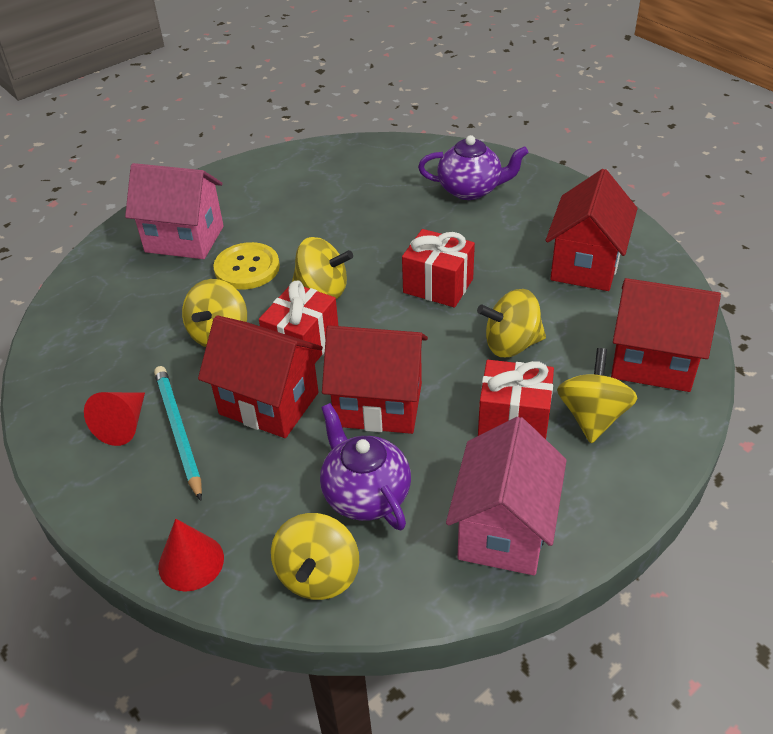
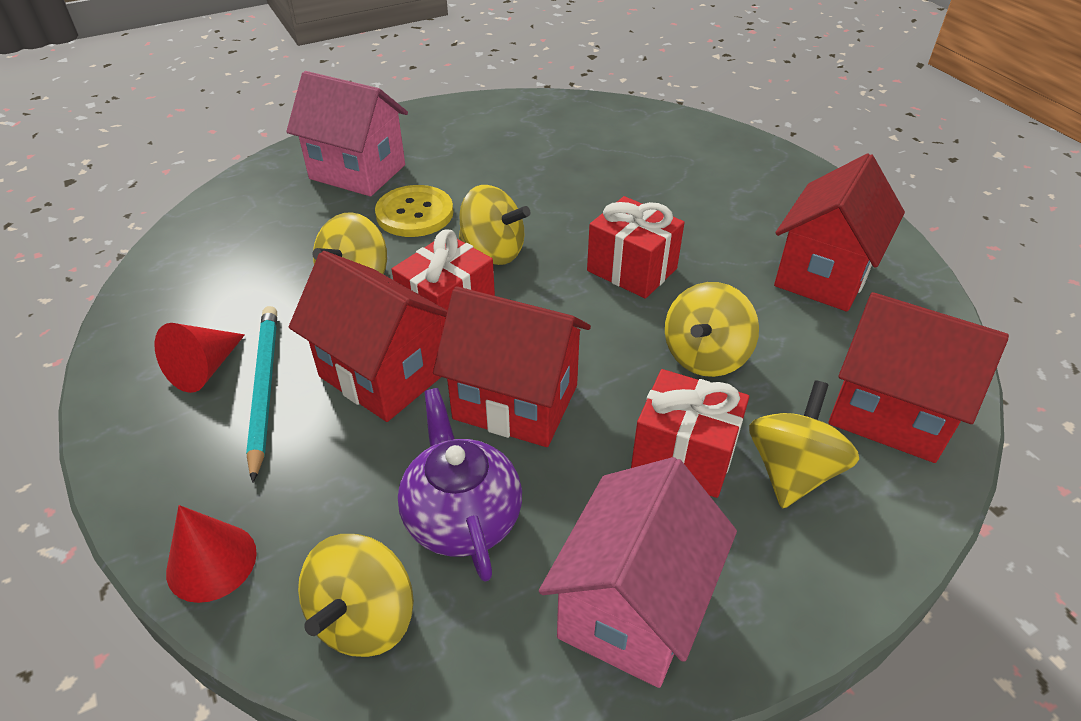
camera: 10 degrees right, 0 degrees up
purple teapot [418,135,528,200] -> none
yellow spinning top [477,289,546,357] -> yellow spinning top turned 60 degrees counterclockwise [665,282,759,377]

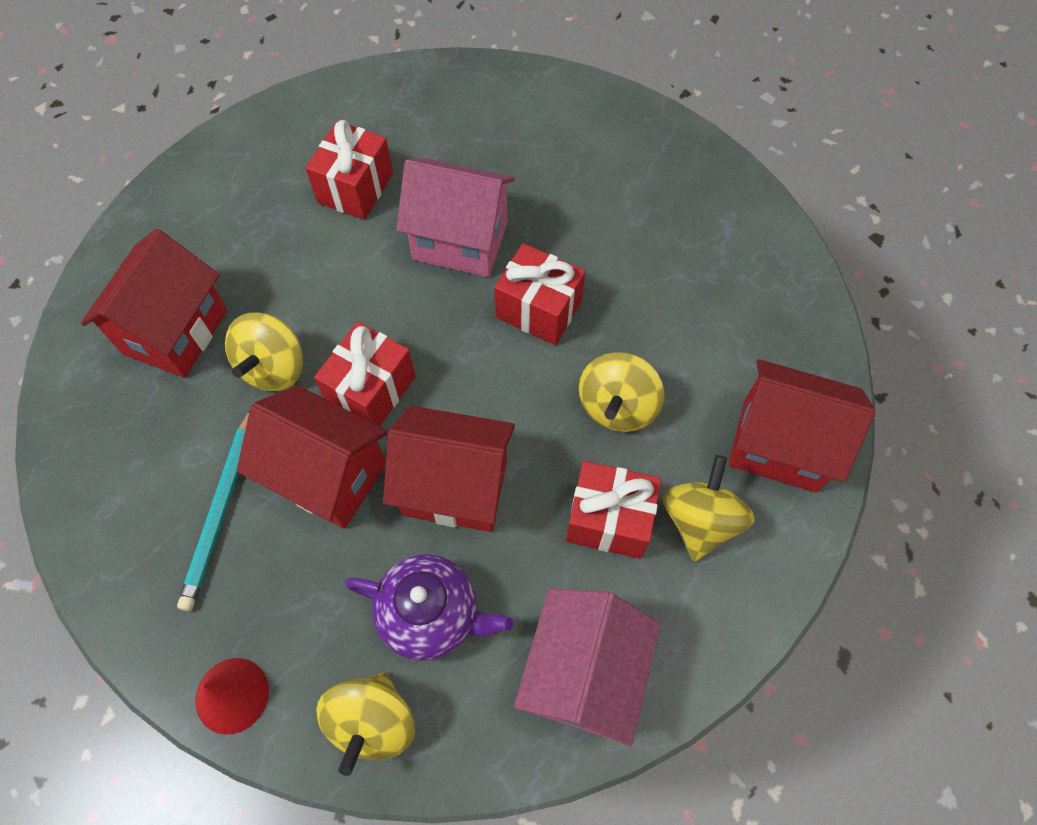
camera: 10 degrees left, 20 degrees up
red cone [155,323,245,393] -> none
turquoise pencil [246,306,277,483] -> turquoise pencil turned 150 degrees counterclockwise [177,411,250,611]
pink house [286,71,408,196] -> pink house moved to [396,158,515,277]
yellow button [375,185,453,237] -> none
purple teapot [398,388,522,582] -> purple teapot turned 135 degrees clockwise [345,554,513,661]
yellow spinning top [459,185,530,265] -> none
red house [774,153,905,312] -> red house moved to [81,229,227,378]
none -> red gift [306,120,393,220]

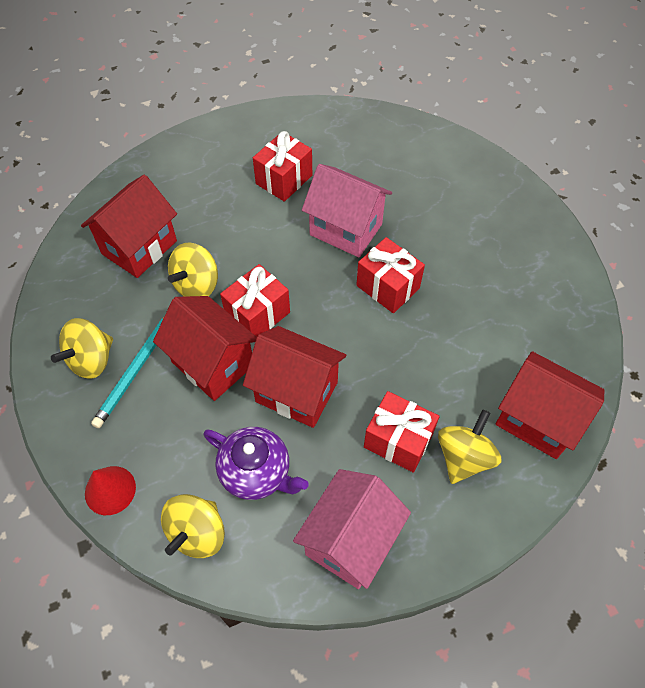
camera: 15 degrees right, 5 degrees down
yellow spinning top [579,352,664,432] -> yellow spinning top moved to [51,318,113,379]

